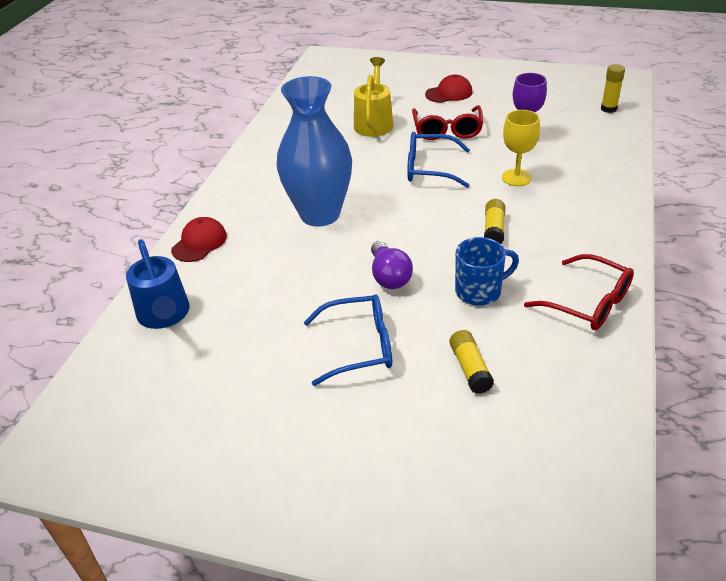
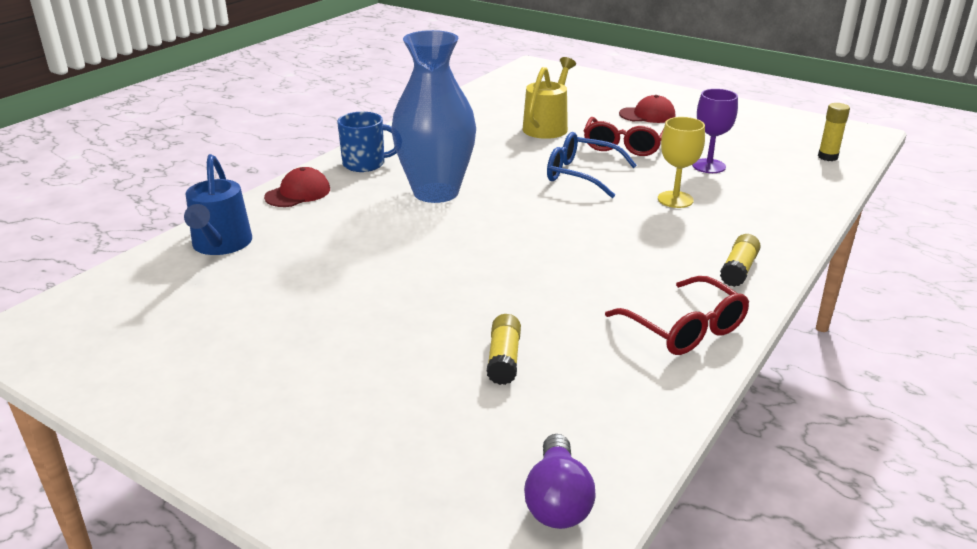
camera: 15 degrees right, 10 degrees down
blue glasses [304,294,392,386] -> none
purple light bulb [371,241,413,289] -> purple light bulb moved to [524,434,596,529]
blue mug [455,237,519,306] -> blue mug moved to [337,112,397,172]
yellow glue stick [484,199,505,244] -> yellow glue stick moved to [720,234,761,287]

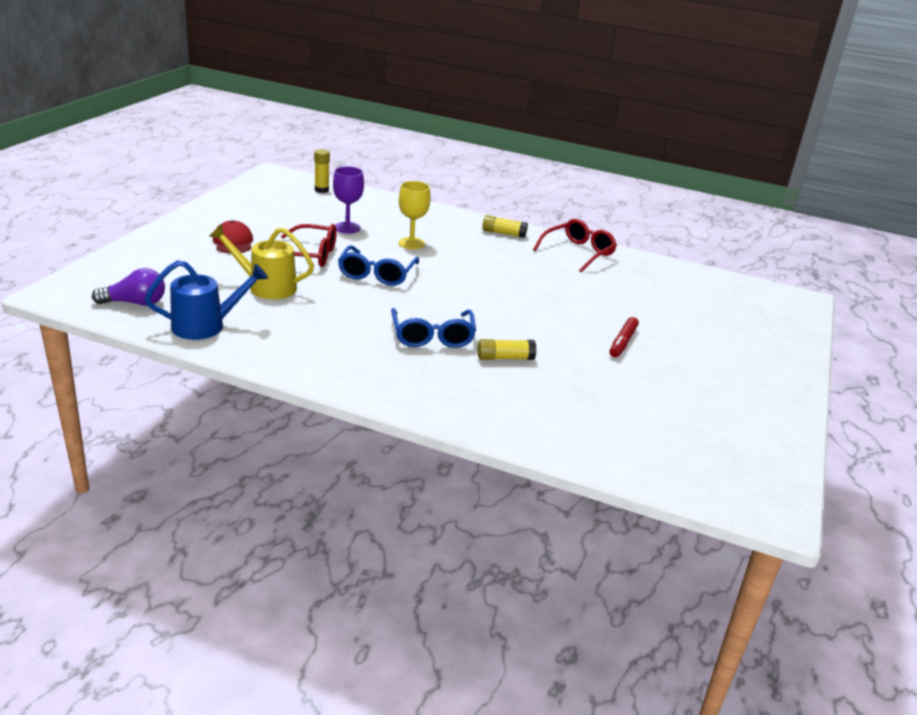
camera: 105 degrees left, 0 degrees up
blue watering can [184,154,252,255] -> blue watering can moved to [145,260,268,340]
red cap [264,167,330,207] -> none
blue mug [337,112,397,172] -> none
blue vase [391,30,476,203] -> blue glasses [391,308,476,348]
yellow glue stick [487,314,521,385] -> yellow glue stick moved to [478,339,536,360]
purple light bulb [524,434,596,529] -> purple light bulb moved to [92,268,165,306]
none -> red marker [610,317,639,357]

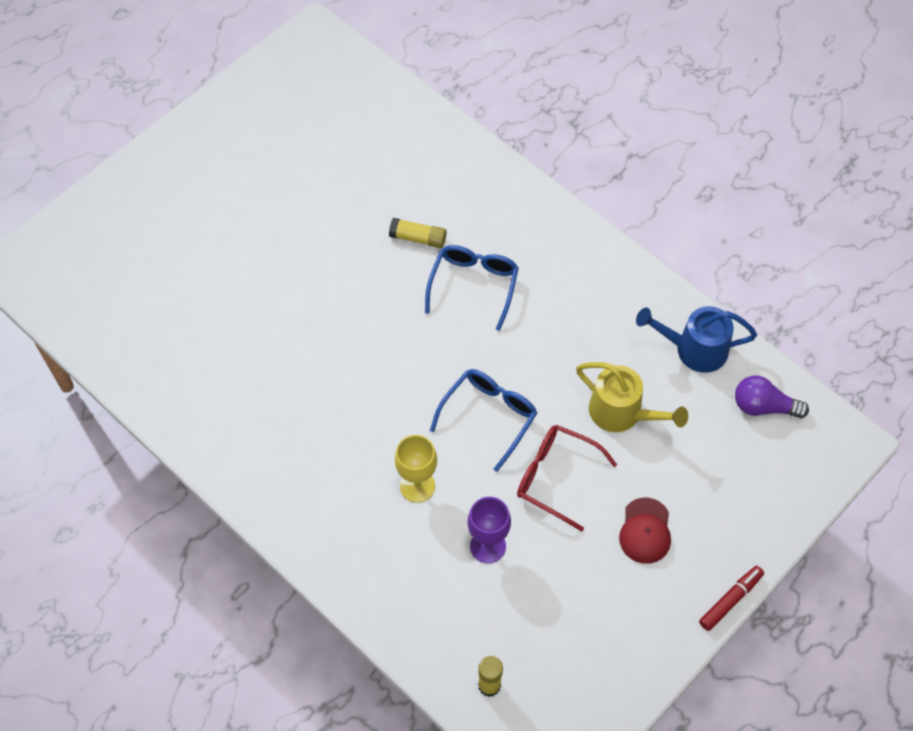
camera: 155 degrees left, 30 degrees up
yellow glue stick [482,215,528,238] -> none
red glasses [533,219,617,272] -> none
red marker [610,317,639,357] -> red marker moved to [699,566,764,631]

